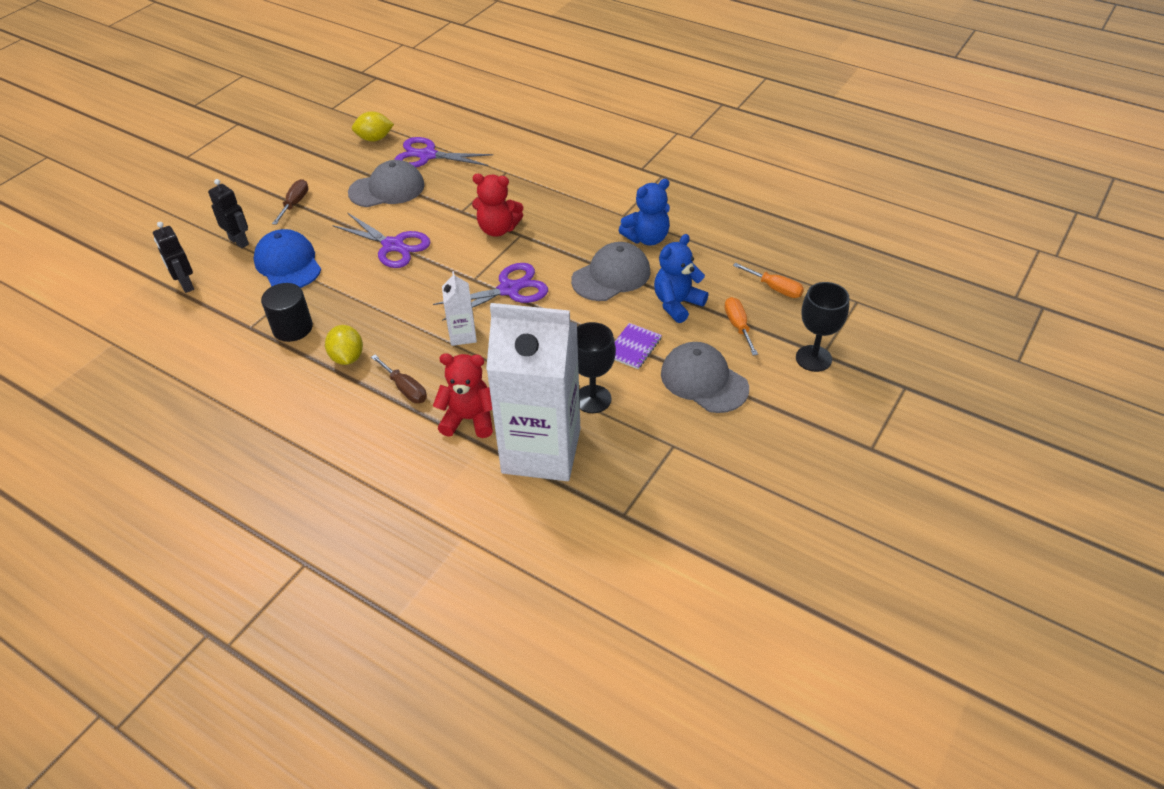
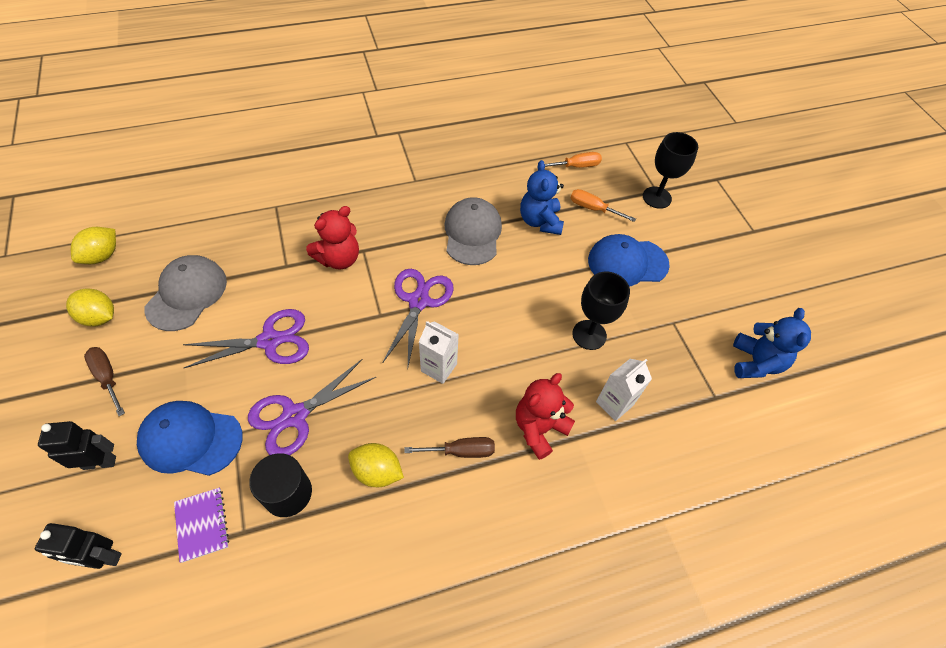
camera: 55 degrees left, 10 degrees up
purple scissors [394,137,494,167] -> purple scissors moved to [248,359,376,455]
white carton [486,303,580,481] -> white carton [596,359,652,421], size x0.42
purple notebook [615,323,662,369] -> purple notebook moved to [174,488,229,563]
blue teddy bear [619,179,670,245] -> blue teddy bear moved to [733,308,811,378]
grey cap [661,342,749,413] -> blue cap [588,234,670,287]
none -> yellow lemon [66,288,114,327]

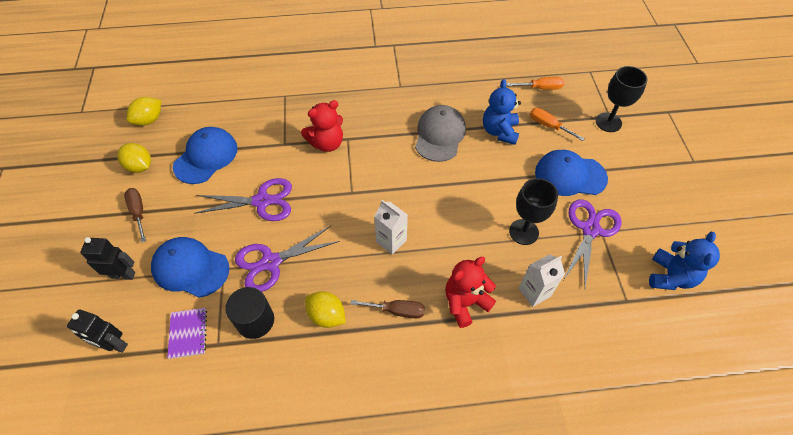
camera: 15 degrees right, 0 degrees up
grey cap [144,255,227,331] -> blue cap [173,127,238,184]
purple scissors [383,269,454,366] -> purple scissors moved to [564,199,622,288]

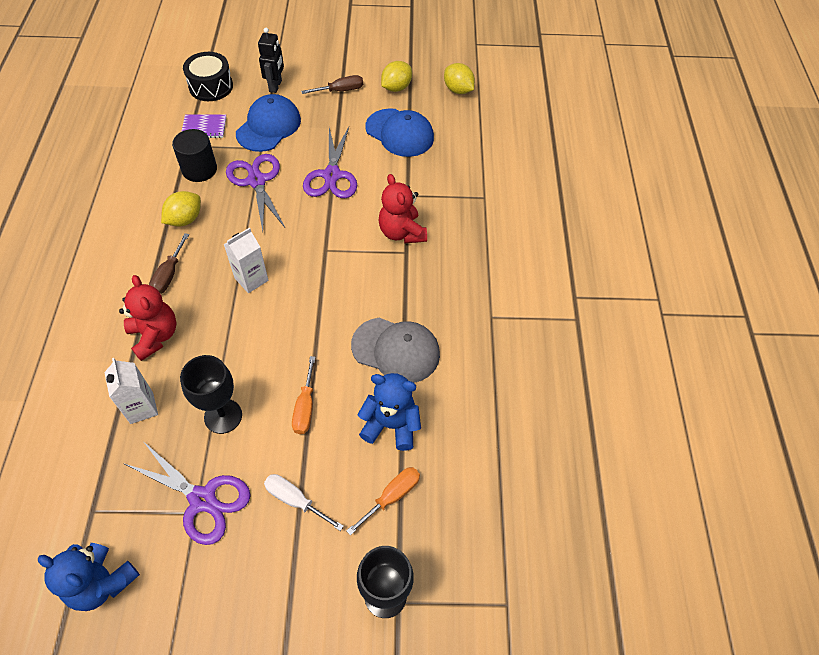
camera: 95 degrees right, 0 degrees up
black robot [67,309,128,353] -> black drum [183,52,233,101]
orange screwdriver [507,77,564,90] -> orange screwdriver moved to [292,356,315,434]
blue cap [535,150,608,196] -> white screwdriver [264,474,344,531]

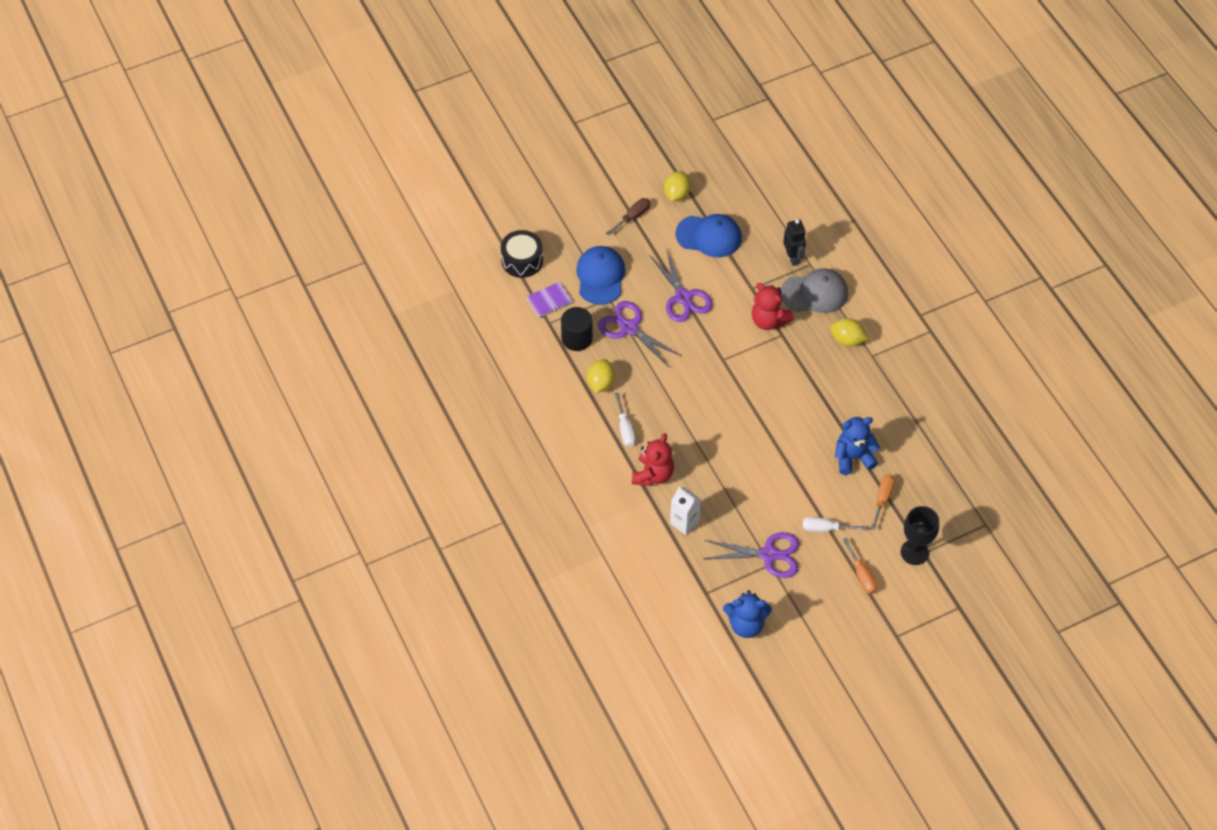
camera: 25 degrees left, 0 degrees up
red teddy bear [119,275,177,361] -> red teddy bear turned 75 degrees clockwise [632,433,674,486]
brown screwdriver [149,233,189,294] -> white screwdriver [615,393,636,447]
black goblet [180,355,242,434] -> none
white carton [224,227,269,293] -> none
black robot [258,28,284,93] -> black robot moved to [783,219,806,266]
orange screwdriver [292,356,315,434] -> orange screwdriver moved to [843,538,877,594]
grey cap [351,318,440,383] -> grey cap moved to [781,269,848,313]
yellow lemon [444,63,475,94] -> yellow lemon moved to [830,318,868,346]

